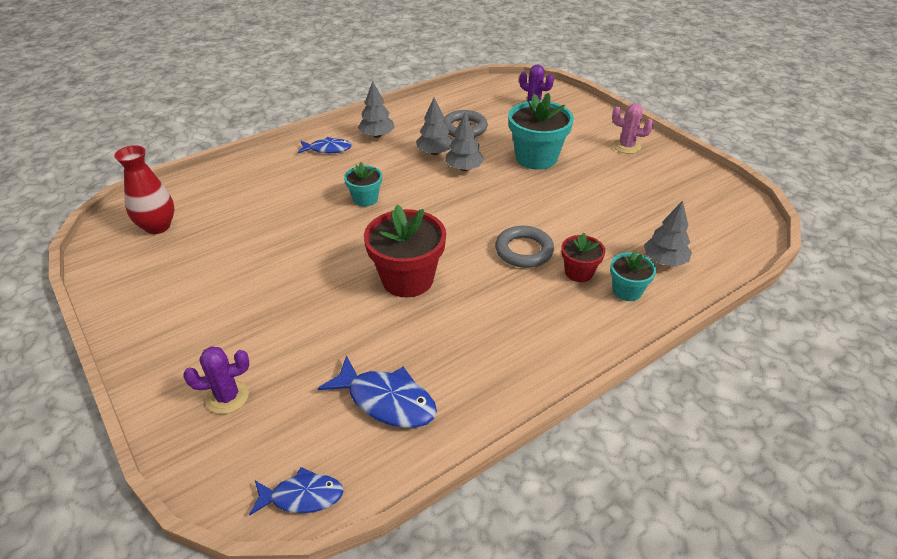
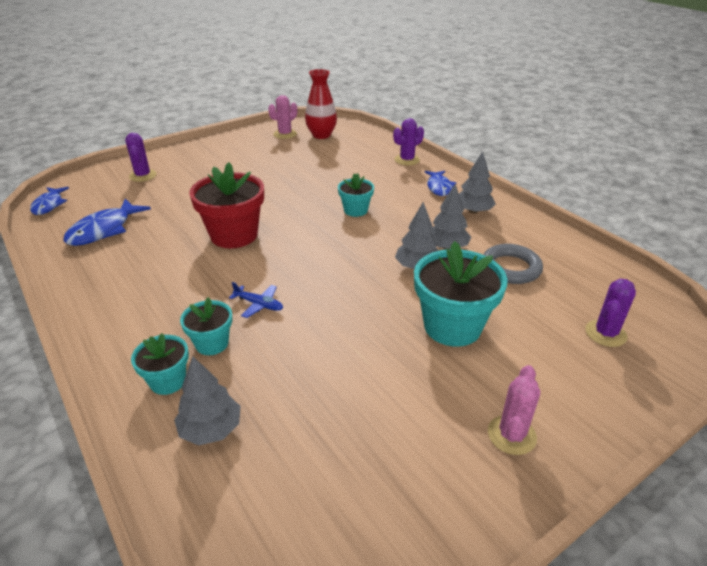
camera: 90 degrees right, 5 degrees down
grey ring [495,226,554,268] -> blue plane [229,282,283,318]
red flower pot [561,233,606,282] -> turquoise flower pot [180,297,232,355]
none -> pink cactus [268,95,297,139]
none -> purple cactus [393,118,424,165]

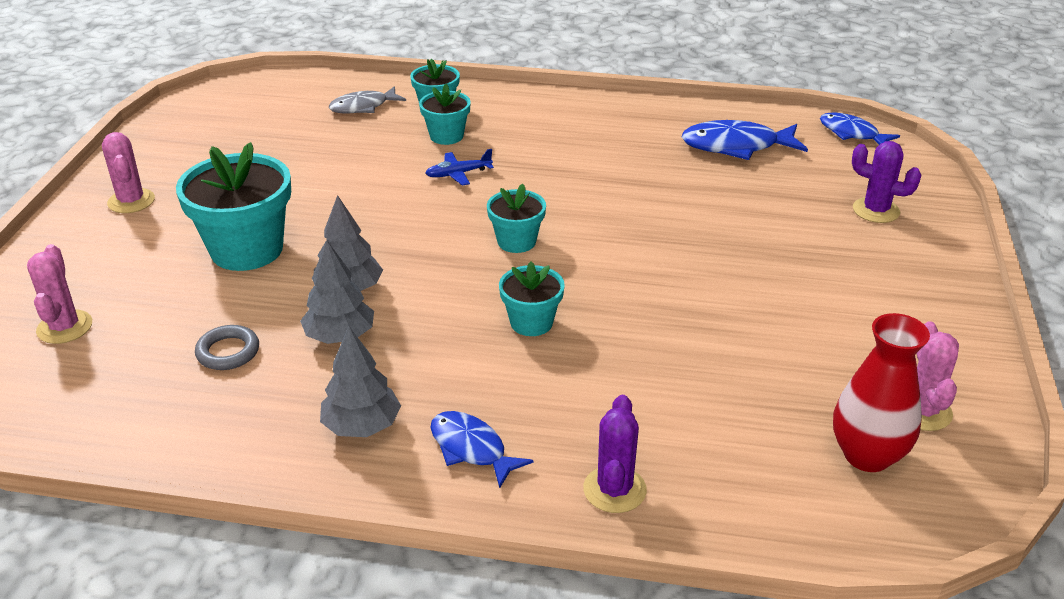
camera: 135 degrees right, 0 degrees up
blue fish [63,199,151,246] -> blue fish turned 75 degrees counterclockwise [682,120,808,160]
grey tree [174,357,241,445] -> grey fish [329,86,406,114]
red flower pot [189,162,264,248] -> none
grey ring [483,244,543,284] -> grey ring [195,325,259,370], size x0.66
purple cactus [585,279,636,347] -> pink cactus [27,244,92,344]
none -> turquoise flower pot [487,184,546,253]

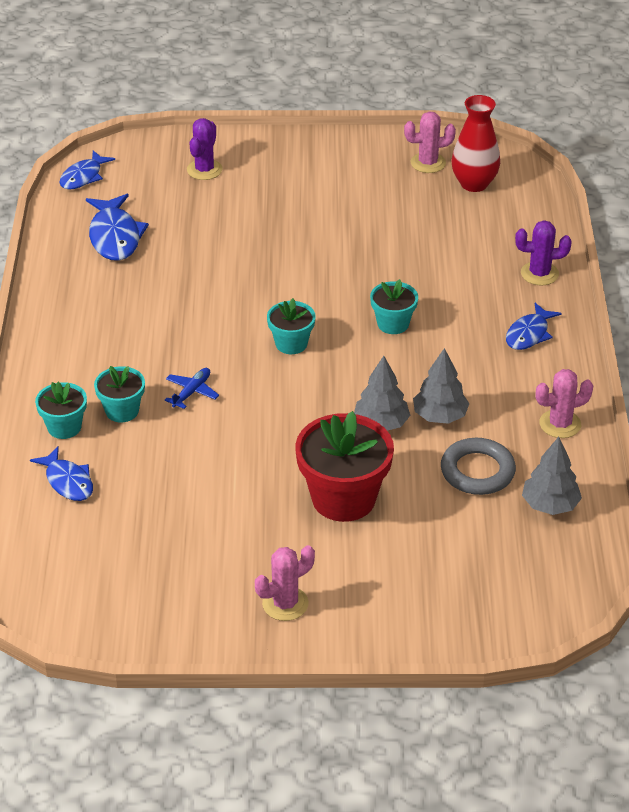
camera: 100 degrees left, 5 degrees up
pink cactus [27,244,92,344] -> pink cactus moved to [536,369,593,438]
turquoise flower pot [176,142,291,271] -> red flower pot [295,411,394,522]
grey ring [195,325,259,370] -> grey ring [441,438,516,495], size x1.52
grey tree [320,326,401,437] -> grey tree moved to [522,437,582,515]
grey fish [329,86,406,114] -> blue fish [30,446,93,501]
blue plane [426,149,494,186] -> blue plane turned 120 degrees counterclockwise [165,368,219,409]

